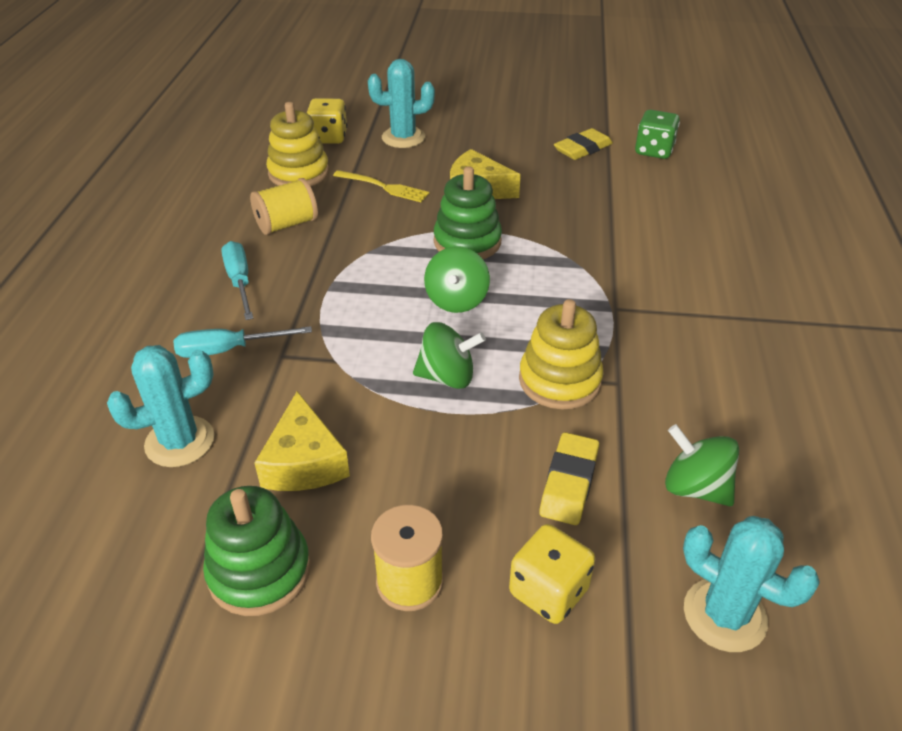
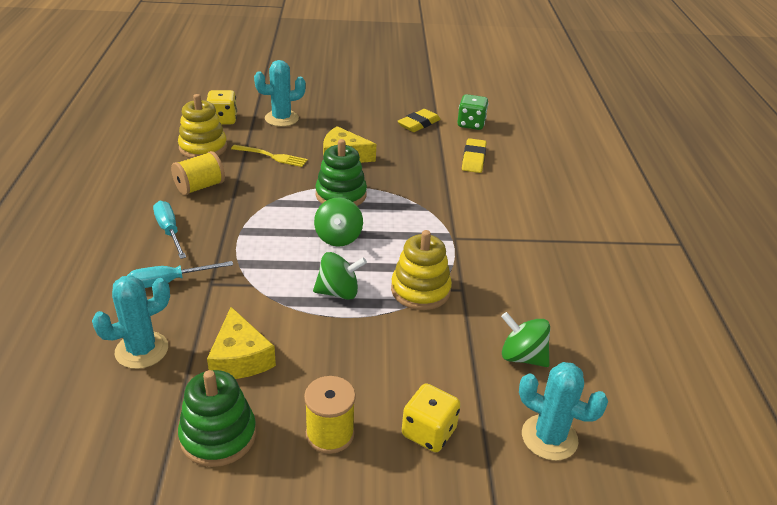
camera: 10 degrees left, 5 degrees down
yellow eraser [539,432,599,525] -> yellow eraser moved to [462,138,487,173]

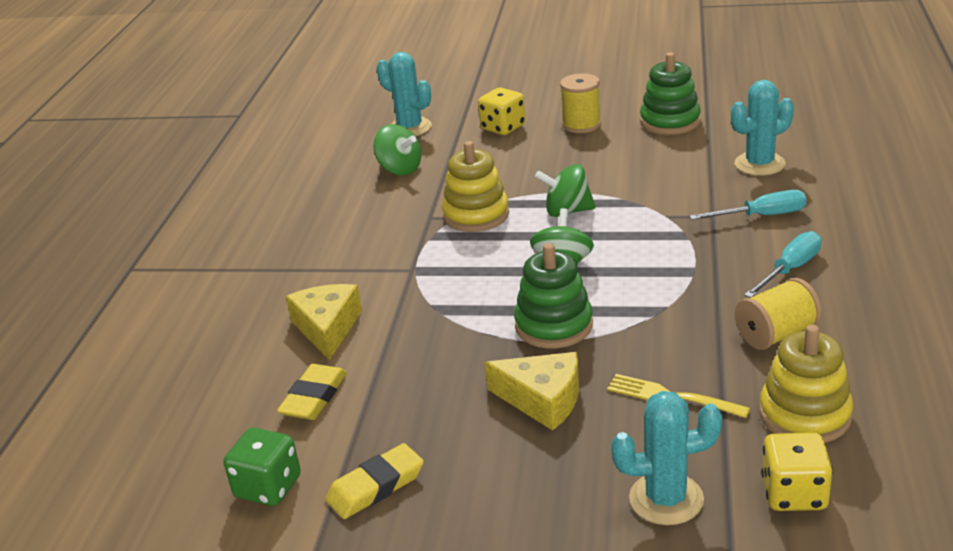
camera: 165 degrees left, 5 degrees down
turquoise screwdriver [153,201,186,259] -> turquoise screwdriver turned 120 degrees counterclockwise [744,231,821,298]
yellow cheese [207,307,276,379] -> yellow cheese moved to [286,284,362,360]

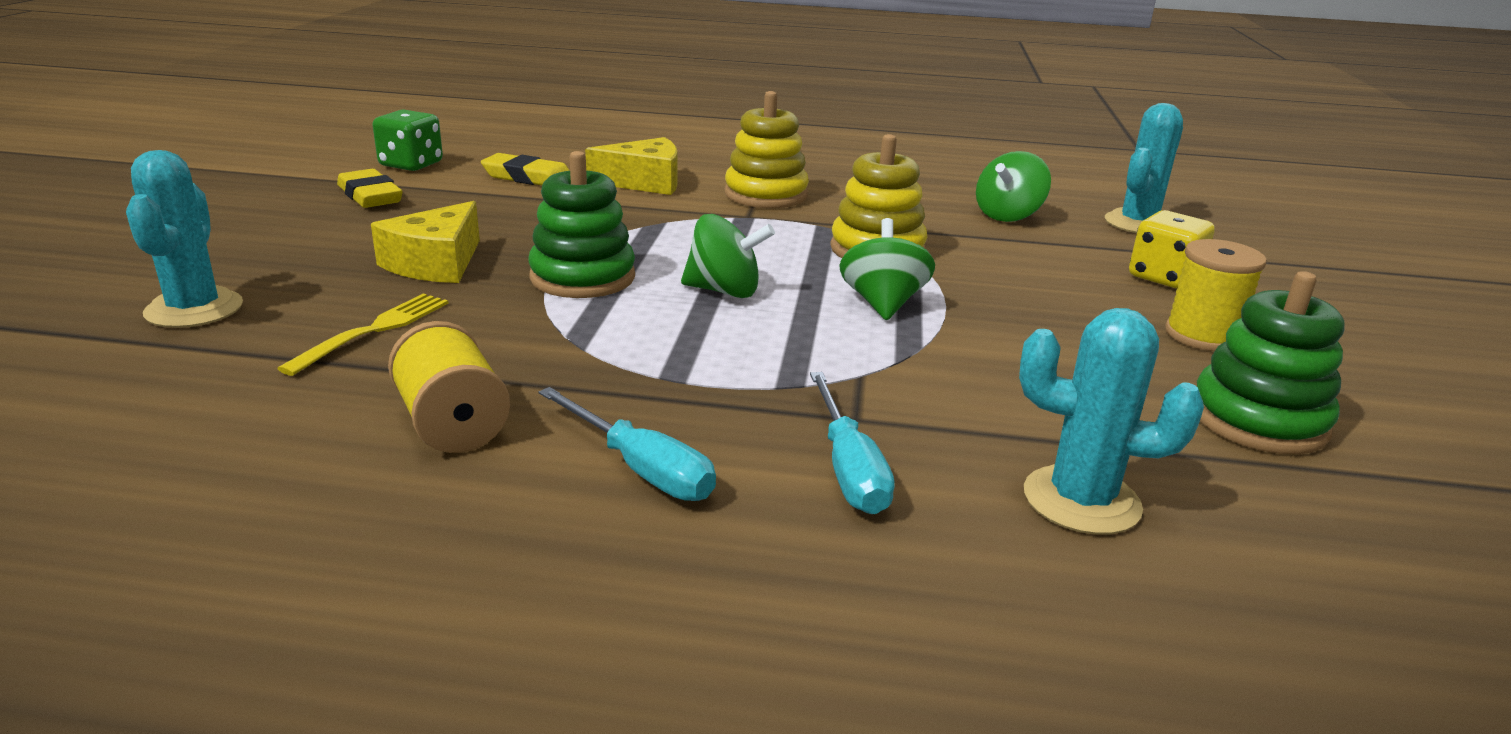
camera: 85 degrees right, 5 degrees down
turquoise cactus [731,80,794,176] -> turquoise cactus turned 45 degrees counterclockwise [1019,308,1204,535]
yellow stacking toy [759,325,853,443] -> yellow stacking toy moved to [725,91,809,208]
yellow dice [761,433,833,511] -> none

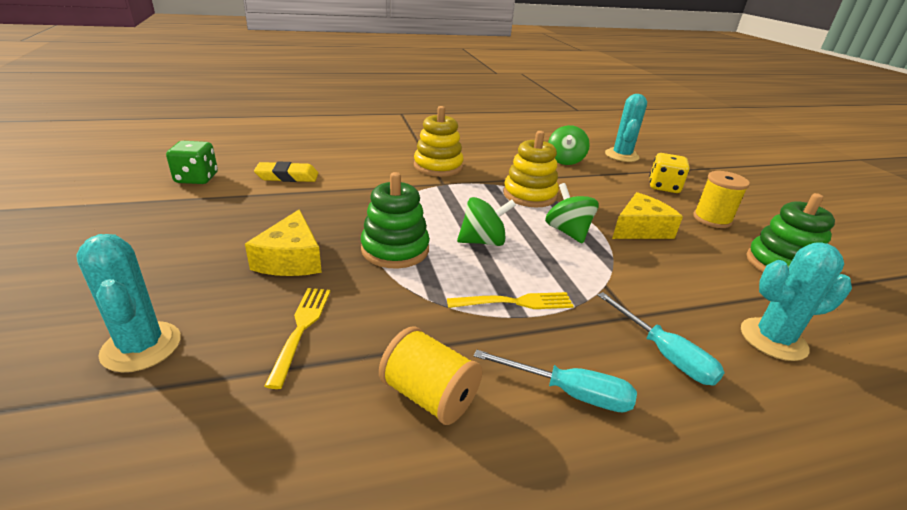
camera: 25 degrees left, 5 degrees up
yellow eraser [337,169,403,208] -> none
yellow cheese [585,137,678,195] -> yellow cheese moved to [612,192,683,239]
none -> yellow fork [447,292,574,309]

